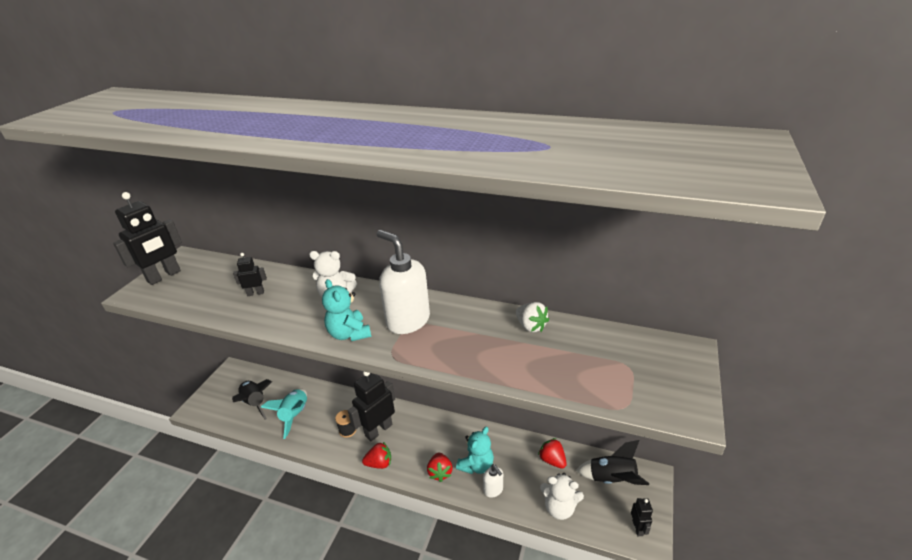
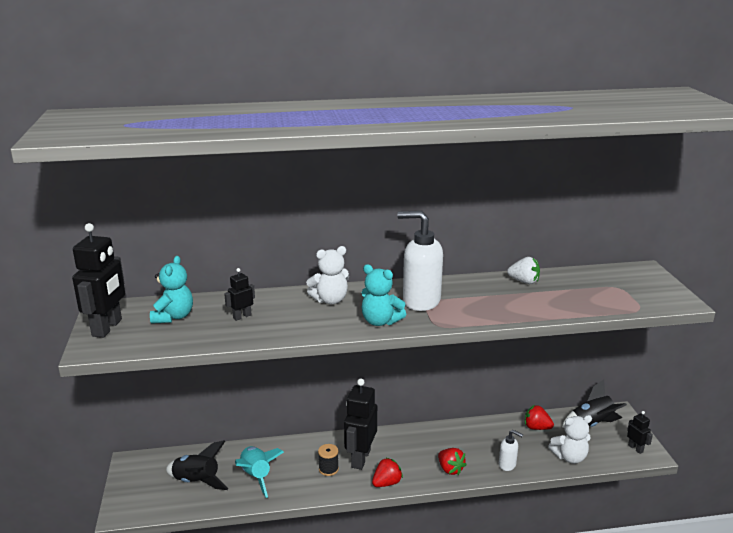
camera: 30 degrees left, 10 degrees down
turquoise teddy bear [456,427,494,474] -> turquoise teddy bear moved to [150,256,193,324]

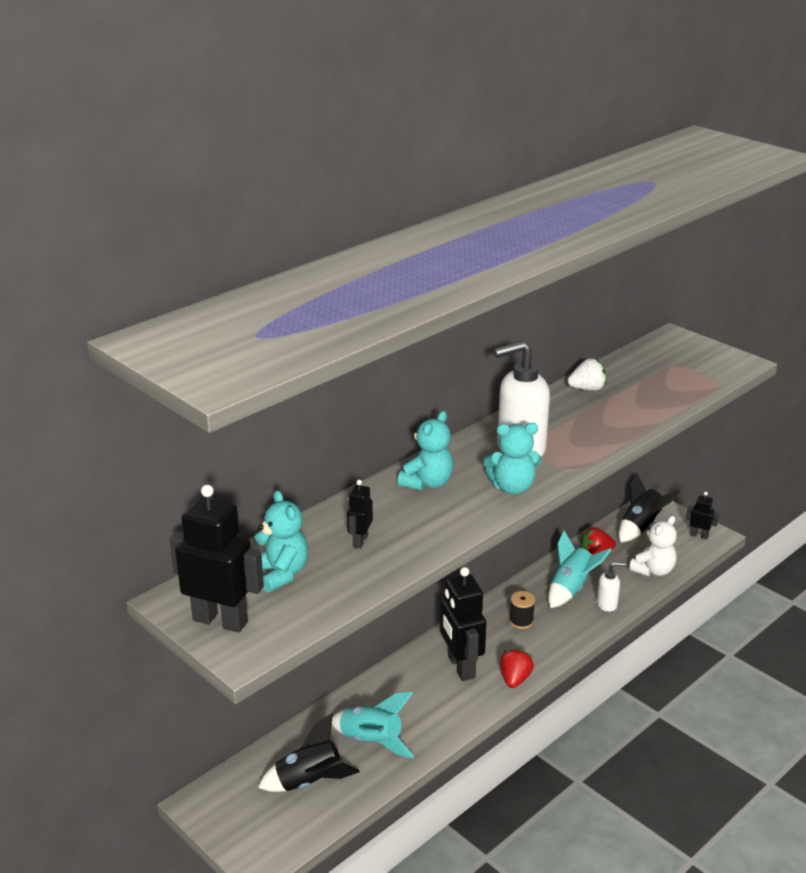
camera: 35 degrees left, 5 degrees up
black robot [72,223,125,338] -> black robot turned 45 degrees counterclockwise [169,484,264,633]
white teddy bear [306,246,349,304] -> turquoise teddy bear [397,411,454,490]
black spool [318,444,339,476] -> black spool moved to [509,591,535,629]
red strawberry [438,448,467,475] -> none
none -> turquoise rocket [548,530,611,608]

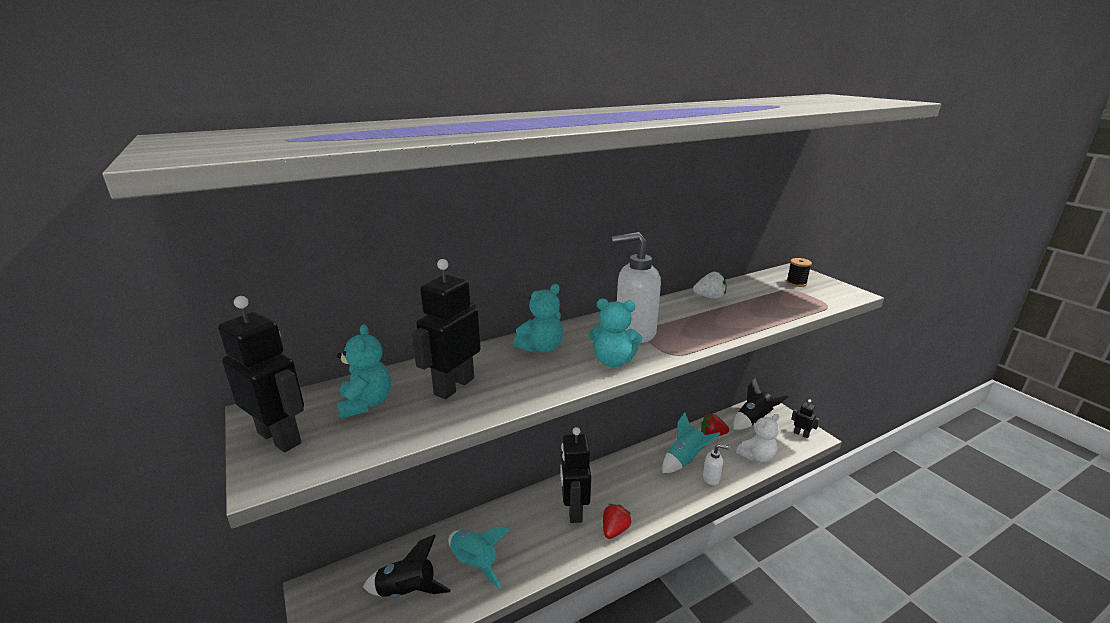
camera: 15 degrees right, 5 degrees down
black robot [347,480,373,548] -> black robot [412,259,481,399], size x2.03
black spool [509,591,535,629] -> black spool moved to [786,258,812,287]

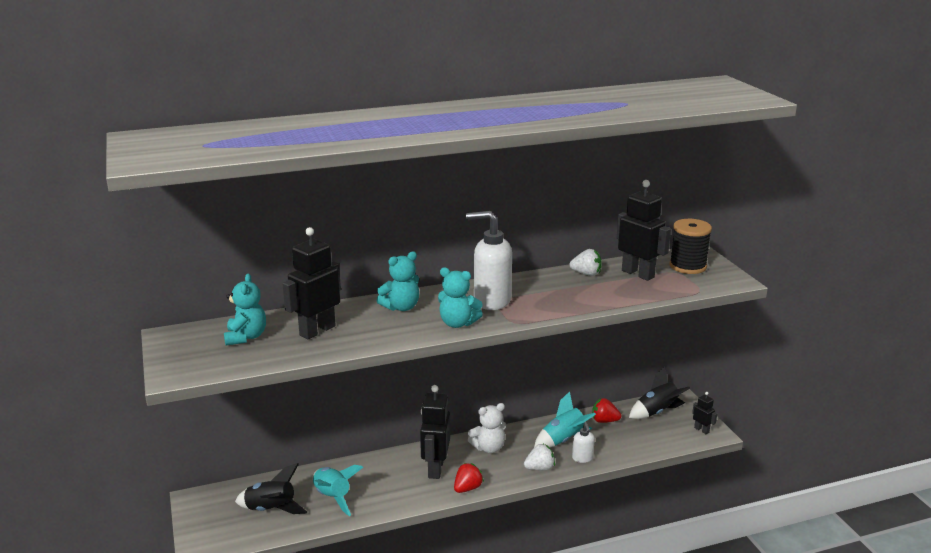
camera: 10 degrees right, 0 degrees up
black robot [218,296,304,452] -> black robot moved to [617,180,671,281]
white soap dispenser [703,444,730,485] -> white soap dispenser turned 60 degrees clockwise [572,422,595,463]
white teddy bear [736,414,779,462] -> white teddy bear moved to [468,403,506,453]
black spool [786,258,812,287] -> black spool [670,219,712,274], size x1.82
none -> white strawberry [524,444,555,470]

